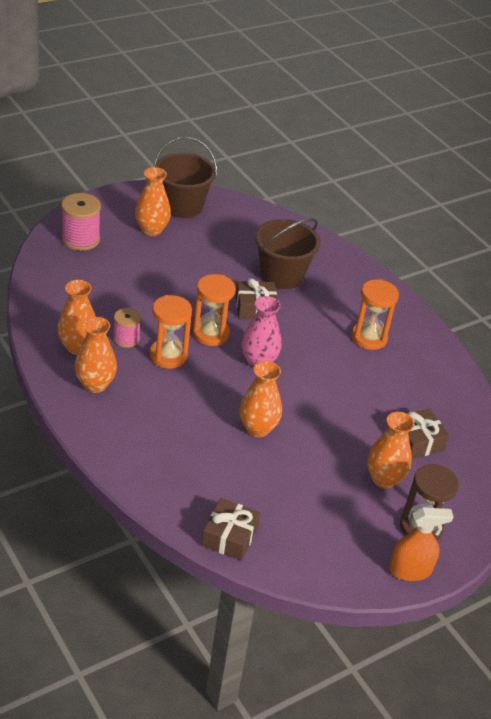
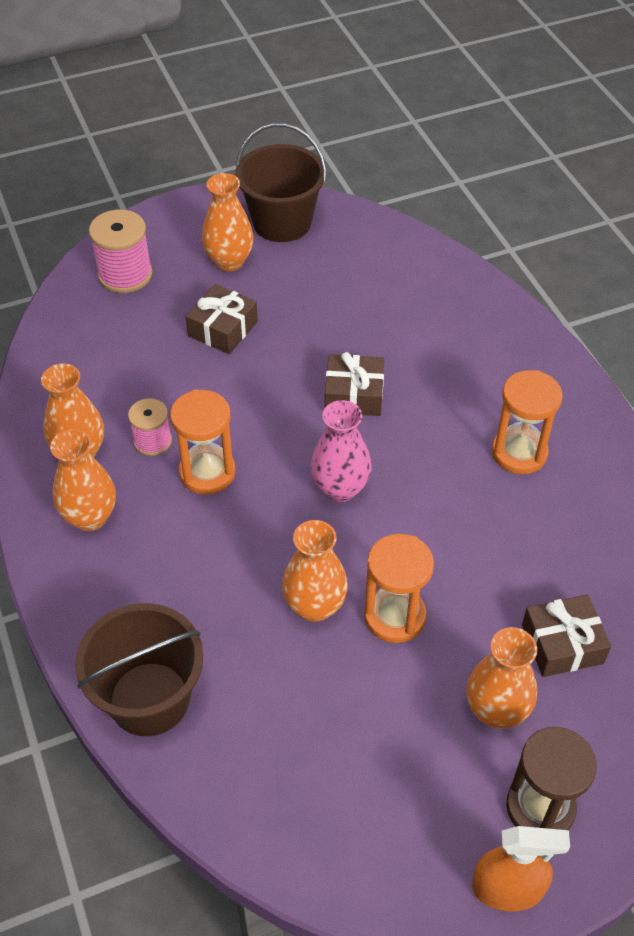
camera: 15 degrees right, 10 degrees up
orange hourglass [193,274,236,346] -> orange hourglass moved to [364,534,434,643]
brown gift [201,498,260,561] -> brown gift moved to [185,284,258,354]
brown bucket [255,218,320,289] -> brown bucket moved to [75,603,203,736]

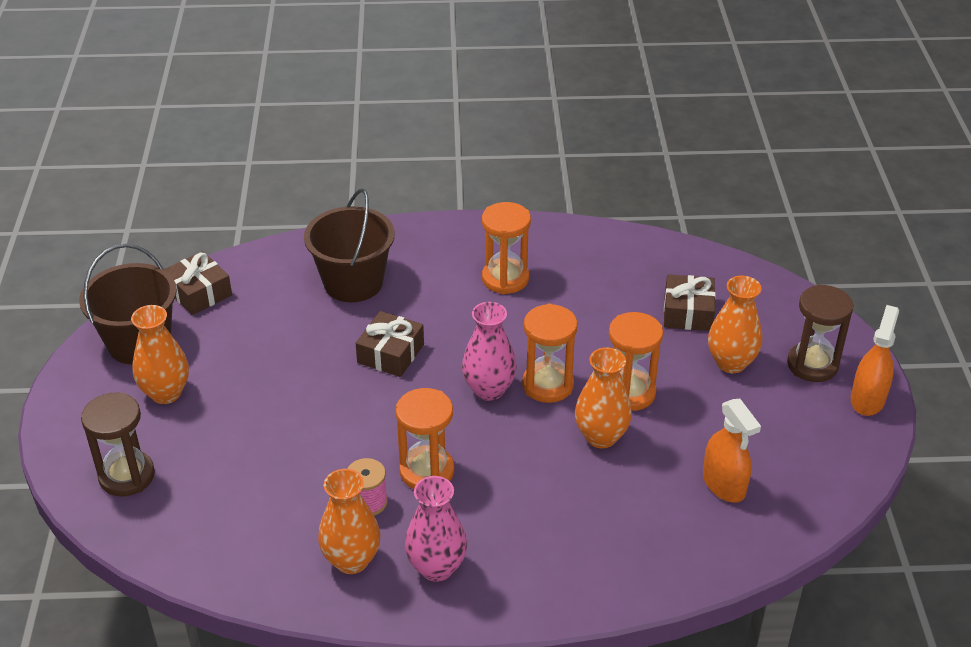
camera: 70 degrees left, 10 degrees down
orange vase [50,429,116,531] -> pink vase [405,476,467,582]
brown bucket [75,603,203,736] -> brown bucket moved to [304,189,395,302]
pink spool [89,209,153,293] -> brown hourglass [81,393,155,496]
brown gift [185,284,258,354] -> brown gift moved to [164,251,232,315]
none -> orange hourglass [522,304,578,403]
none -> orange spray bottle [703,399,761,503]

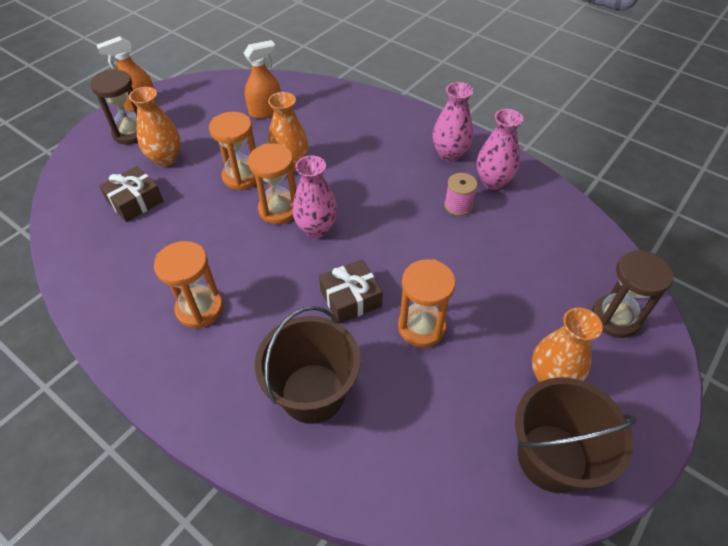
camera: 140 degrees left, 10 degrees up
brown gift [164,251,232,315] -> none
orange vase [318,469,380,574] -> pink vase [477,109,523,190]
orange hourglass [396,388,454,489] -> orange hourglass moved to [398,259,456,347]
orange spray bottle [703,399,761,503] -> orange spray bottle turned 45 degrees clockwise [244,40,281,119]

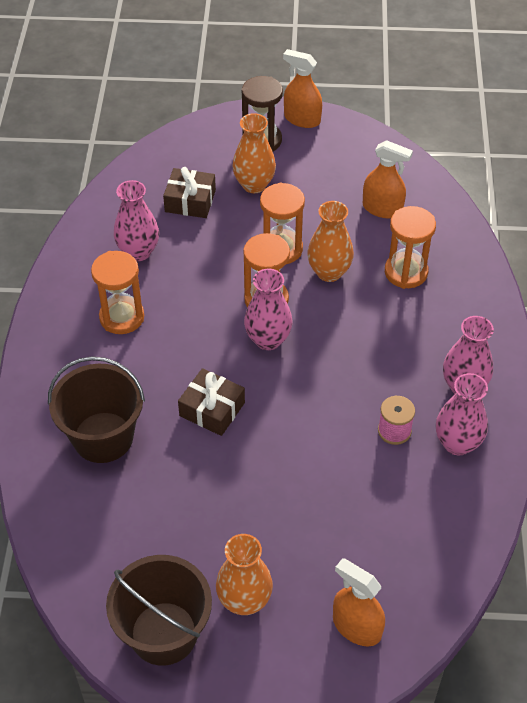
camera: 55 degrees right, 0 degrees up
orange hourglass [398,259,456,347] -> orange hourglass moved to [385,206,436,289]
brown hourglass [592,250,674,338] -> orange spray bottle [333,558,385,646]
none -> pink vase [114,180,159,261]

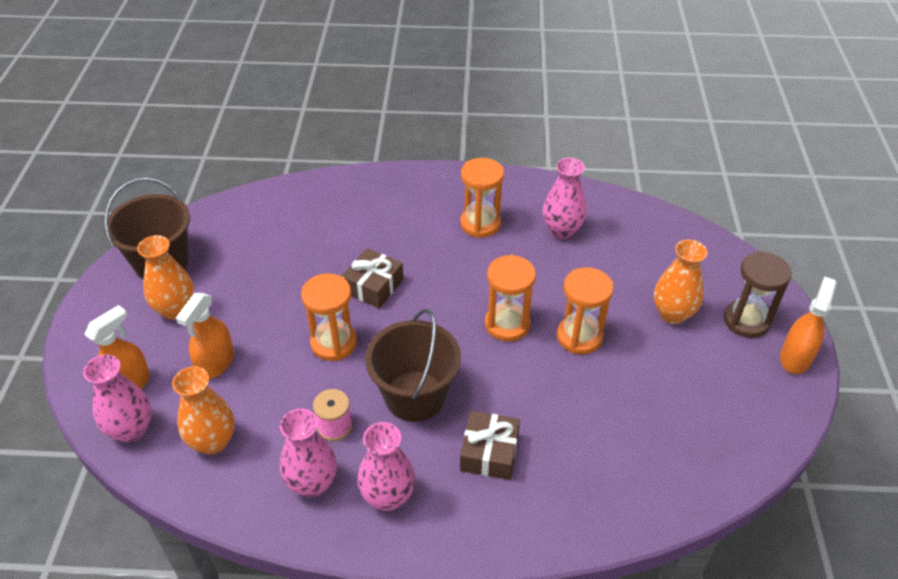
camera: 90 degrees right, 5 degrees down
brown bucket [48,356,145,463] -> brown bucket moved to [365,309,461,422]
brown gift [163,167,216,218] -> brown gift moved to [460,411,520,480]
pink vase [244,269,292,350] -> pink vase moved to [83,355,152,443]
orange vase [307,201,354,282] -> orange vase moved to [172,366,235,455]
orange spray bottle [363,140,413,218] -> orange spray bottle moved to [176,293,234,379]
orange hourglass [385,206,436,289] -> orange hourglass moved to [301,274,357,361]

